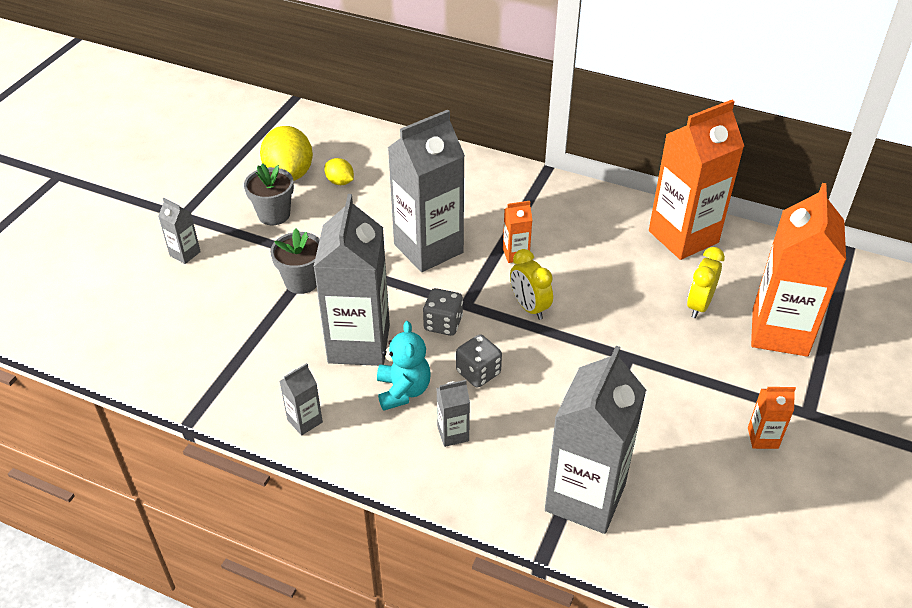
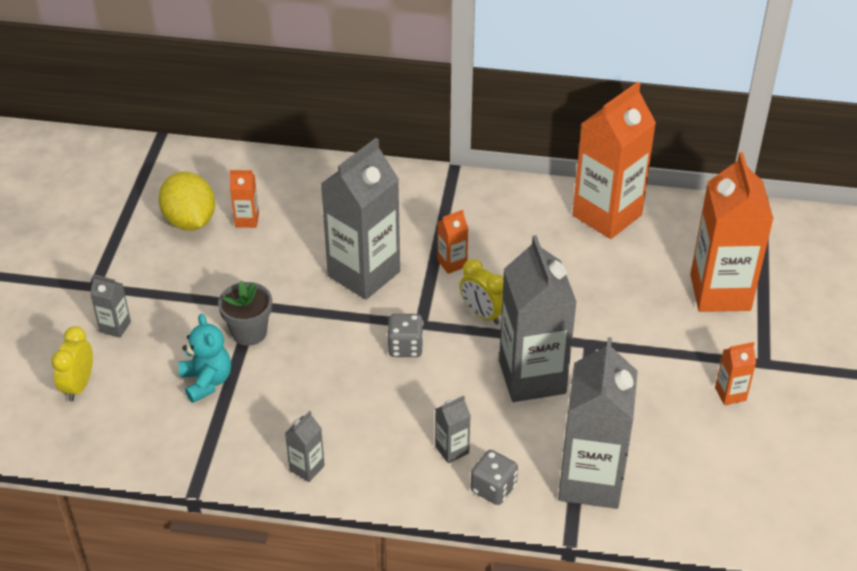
camera: 15 degrees left, 0 degrees up
grey flower pot [244,163,294,225] -> none
grey carton [313,194,390,366] -> grey carton moved to [499,235,577,402]
yellow lemon [324,158,354,185] -> orange carton [230,170,259,228]
turquoise teddy bear [377,321,431,411] -> turquoise teddy bear moved to [179,314,231,403]
grey dice [456,334,502,388] -> grey dice moved to [471,450,518,505]
yellow clock [687,247,725,318] -> yellow clock moved to [51,326,93,401]

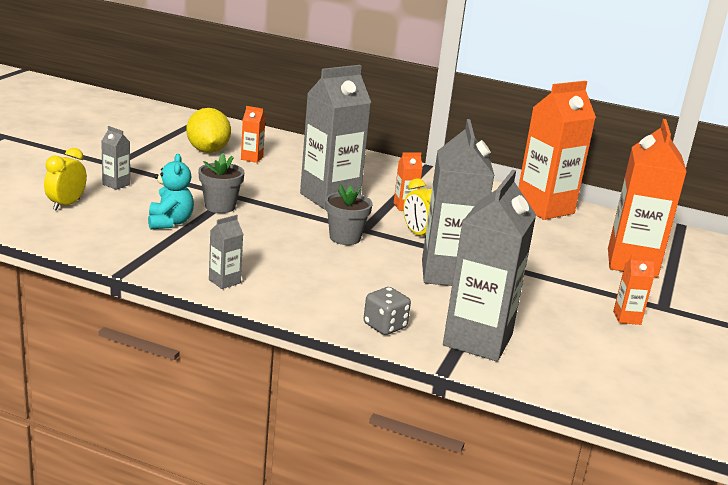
camera: 10 degrees right, 20 degrees down
grey dice [387,314,423,357] -> grey flower pot [325,184,372,245]
grey carton [435,396,471,463] -> none

